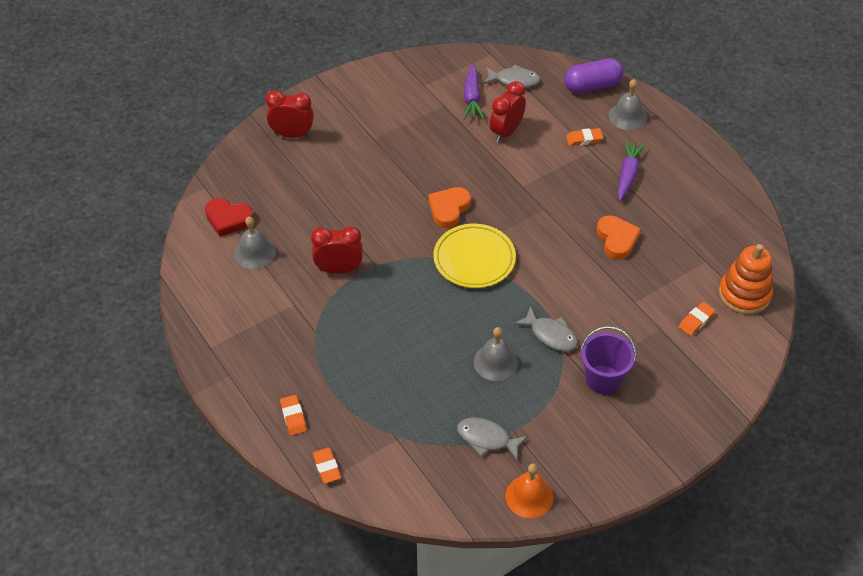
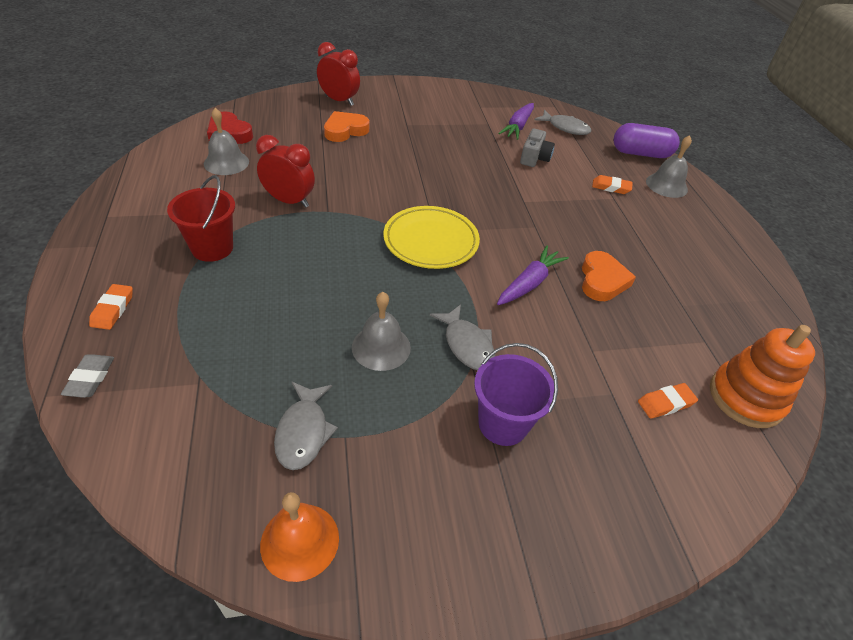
camera: 20 degrees right, 5 degrees down
orange eraser [312,448,341,483] -> grey eraser [61,354,114,398]
orange heart [429,187,471,228] -> orange heart moved to [324,111,369,142]
grey fish [457,417,528,461] -> grey fish turned 135 degrees counterclockwise [274,382,338,470]
red clock [490,81,526,142] -> grey camera [520,129,555,167]
purple carrot [618,140,646,201] -> purple carrot moved to [497,246,569,305]
none -> red bucket [167,175,235,262]

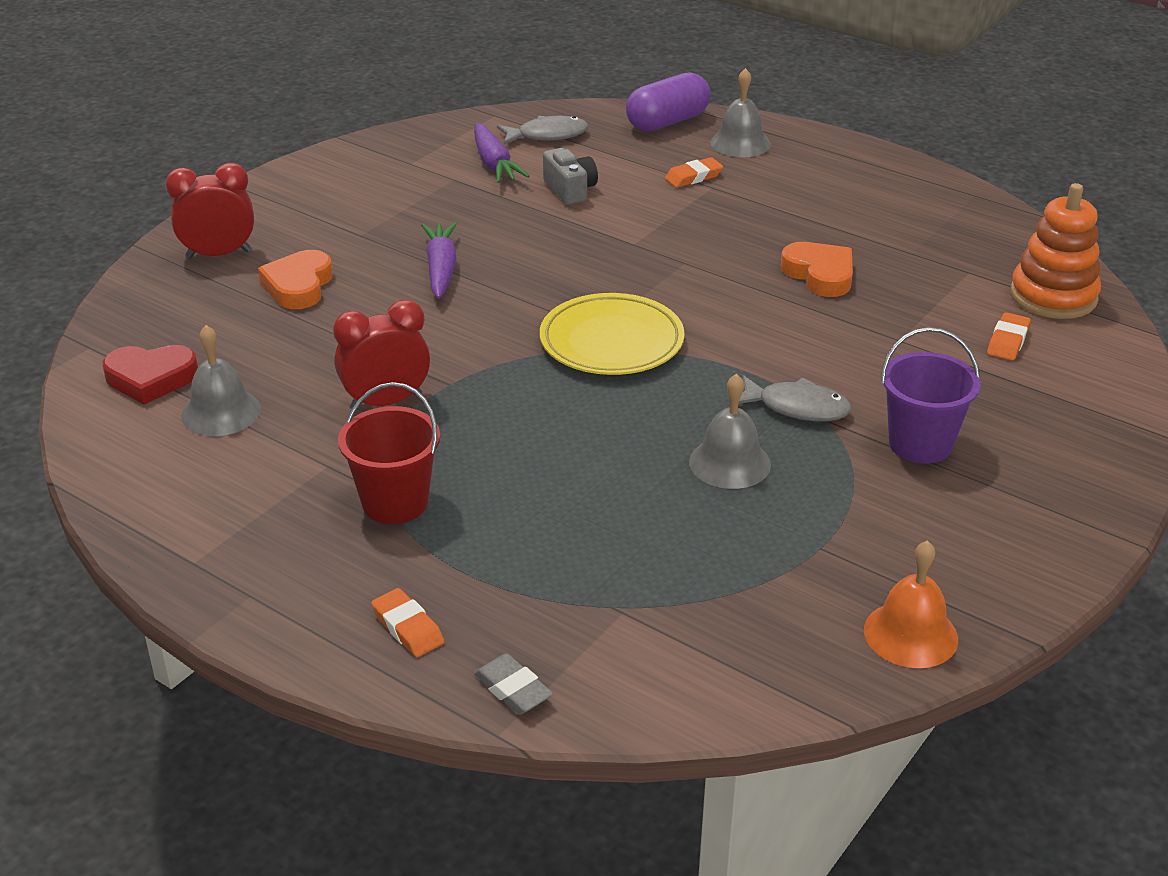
camera: 40 degrees left, 10 degrees down
grey fish [274,382,338,470] -> none
purple carrot [497,246,569,305] -> purple carrot moved to [421,222,457,299]

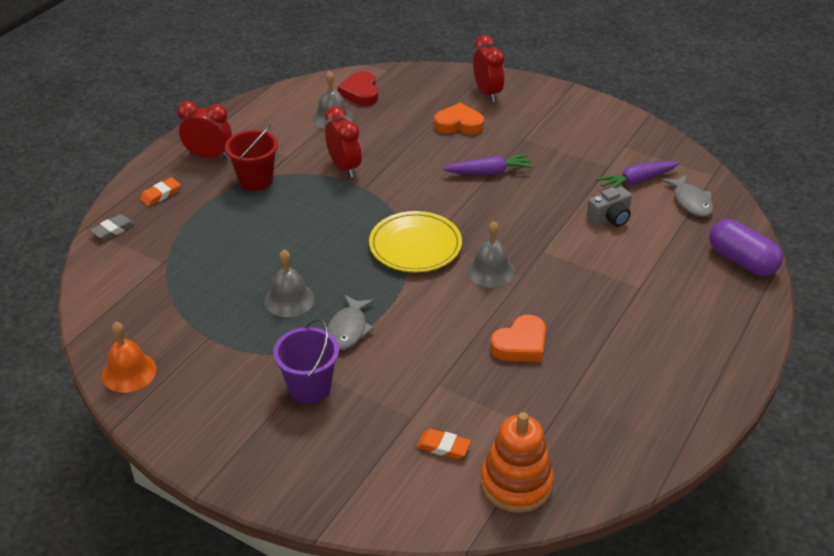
camera: 85 degrees right, 5 degrees up
orange eraser [665,157,723,188] -> none
grey bell [710,68,771,157] -> grey bell moved to [467,221,515,288]
none -> red clock [177,101,232,159]

